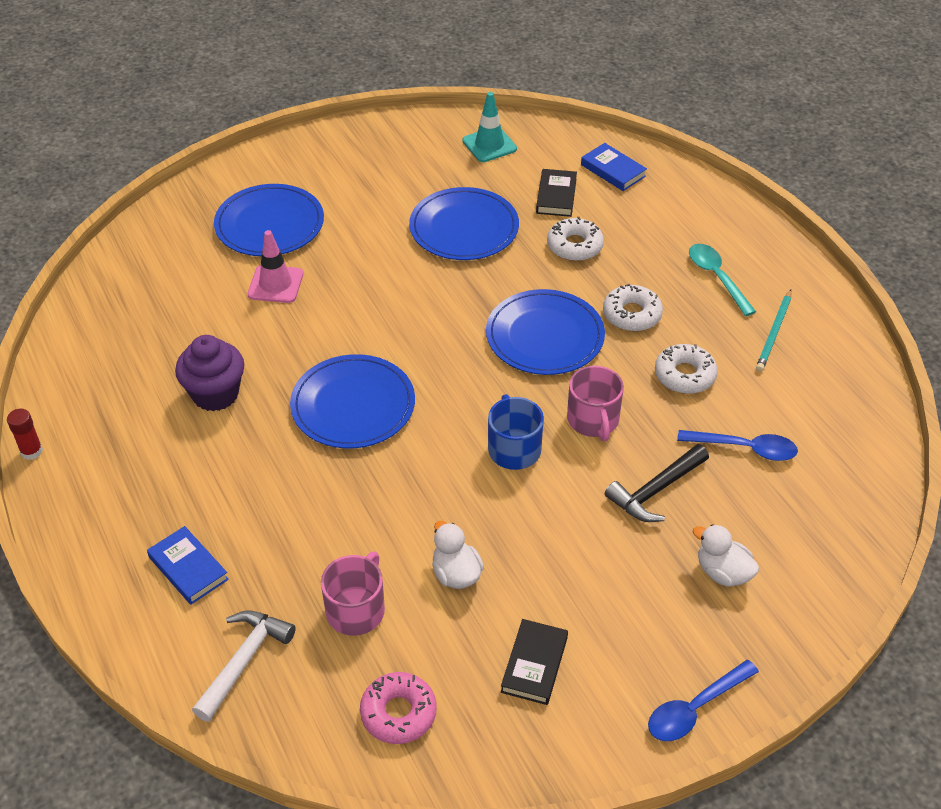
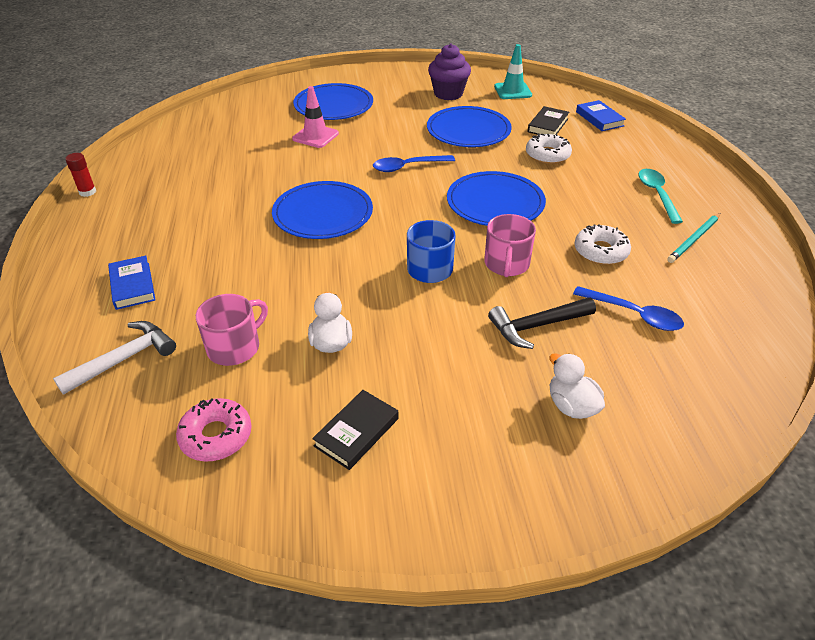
camera: 20 degrees right, 5 degrees down
purple cupcake [175,335,244,411] -> purple cupcake moved to [428,43,471,100]
white donut [603,284,663,331] -> none
blue spoon [648,660,759,741] -> blue spoon moved to [373,155,455,172]

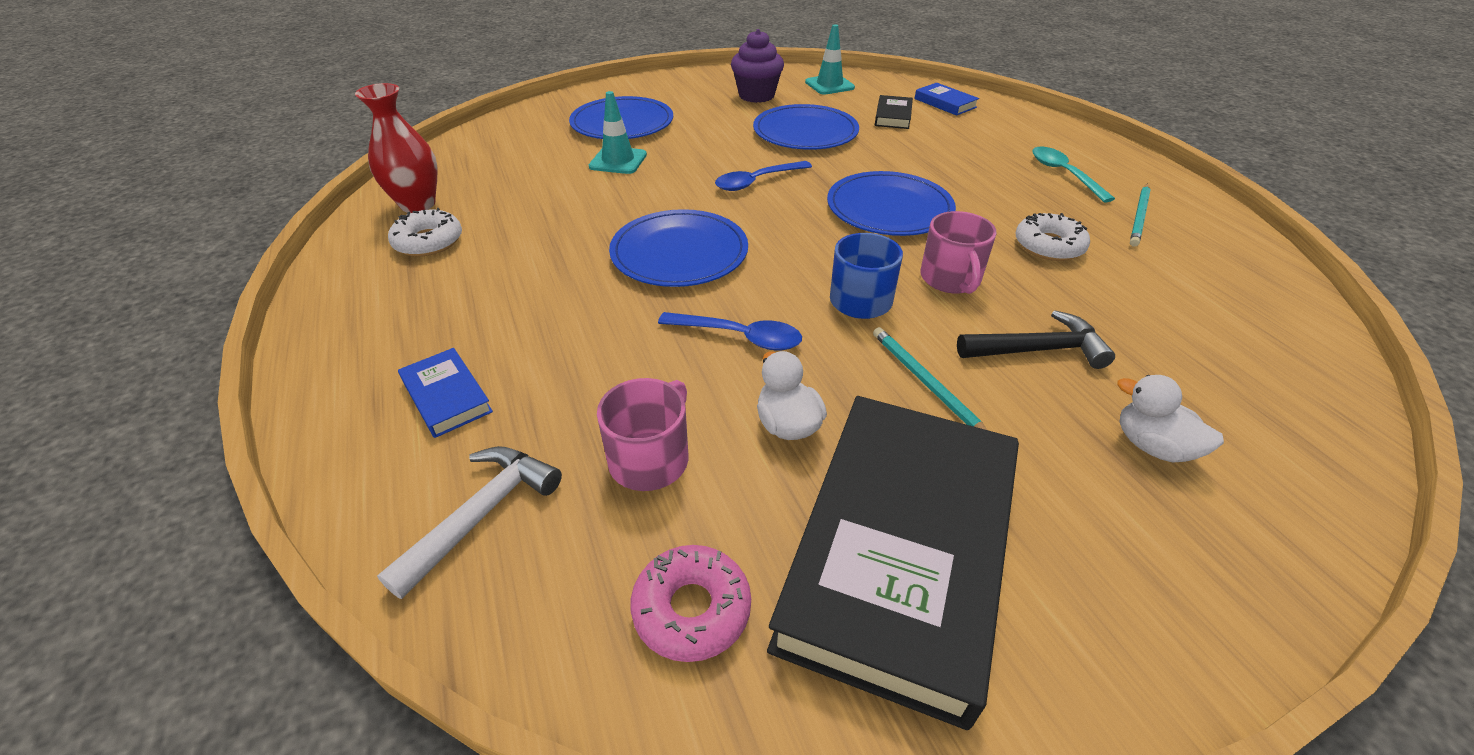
camera: 15 degrees left, 0 degrees up
red glue stick [65,153,96,197] -> none
pink traffic cone [292,86,339,148] -> turquoise traffic cone [589,91,647,174]
black book [312,390,398,470] -> black book [767,396,1019,730], size x2.48
black hammer [488,297,596,349] -> black hammer turned 150 degrees counterclockwise [957,310,1115,369]
white donut [526,134,572,164] -> white donut moved to [388,208,462,257]
blue spoon [573,286,684,331] -> blue spoon moved to [658,312,802,351]
none -> red vase [355,83,438,213]
none -> turquoise pencil [873,327,987,430]

